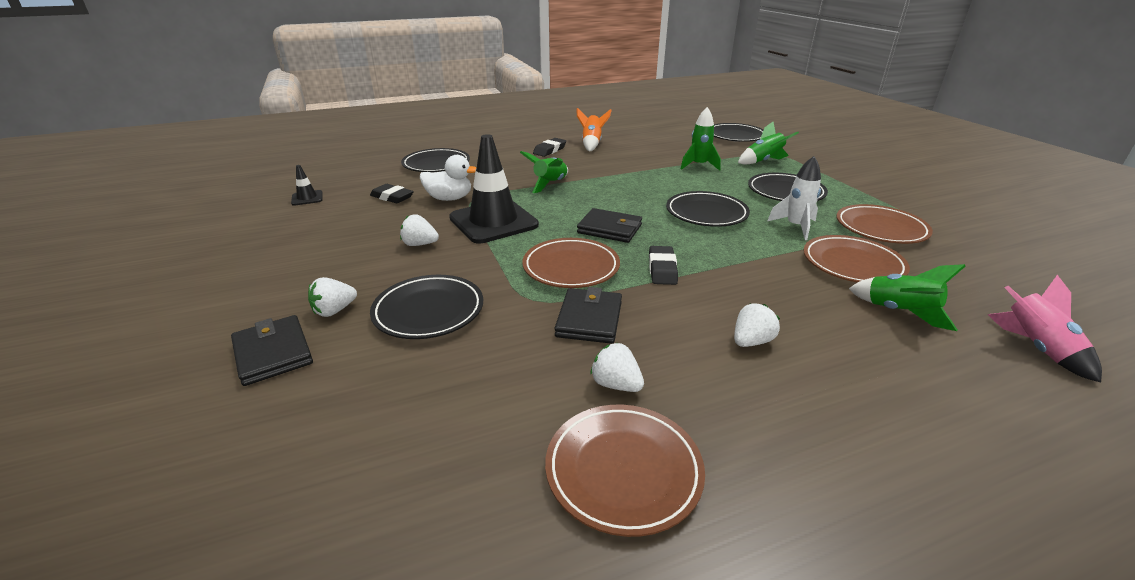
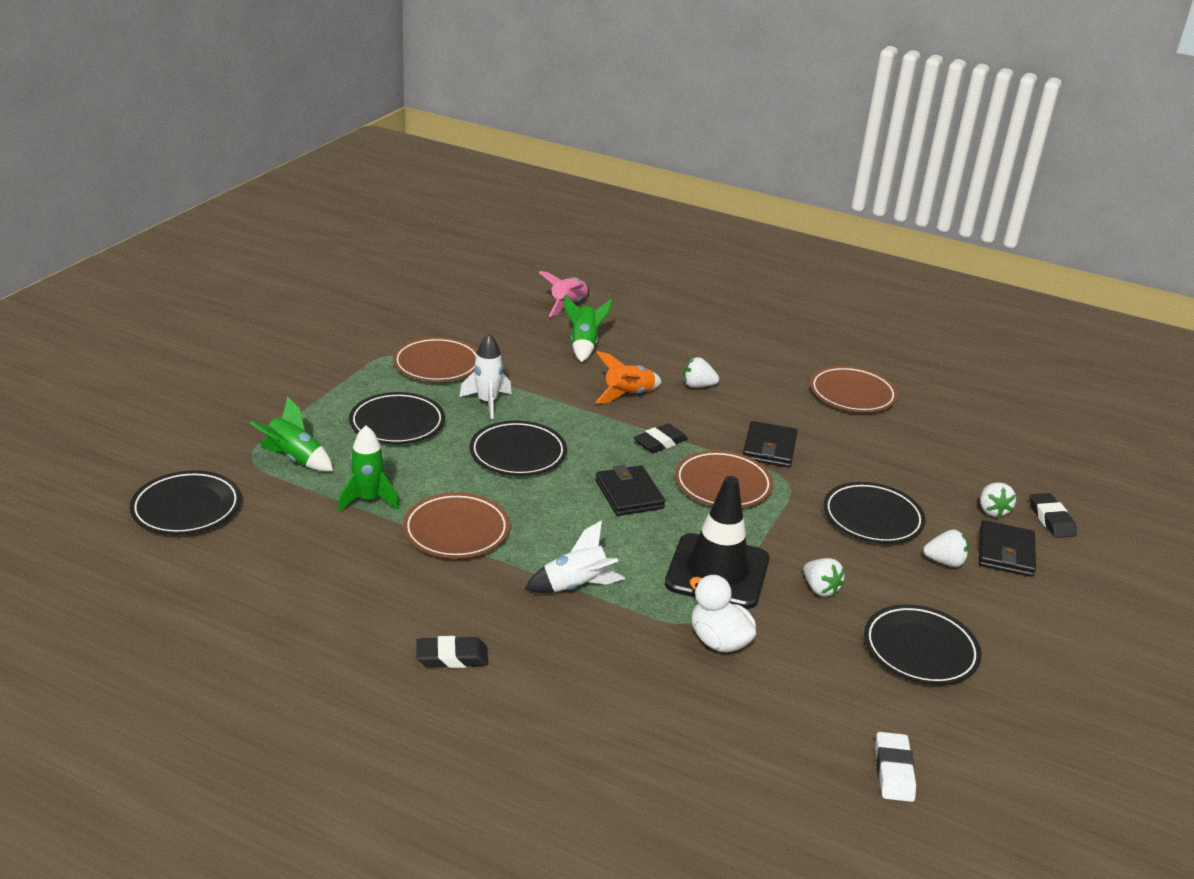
camera: 135 degrees left, 0 degrees up
black traffic cone [291,165,323,206] -> white eraser [875,732,916,802]
black eraser [370,184,414,203] -> black eraser moved to [1030,493,1077,538]
black plate [401,148,470,172] -> black plate moved to [864,604,981,685]
green rocket [520,151,568,193] -> white rocket [525,520,625,593]
black wallet [555,287,622,344] -> black wallet turned 45 degrees counterclockwise [743,421,797,468]
orange rocket [577,108,612,151] -> orange rocket moved to [595,351,662,404]
white strawberry [590,343,644,392] -> white strawberry moved to [980,482,1016,518]
brown plate [803,235,910,283] -> brown plate moved to [403,492,510,558]

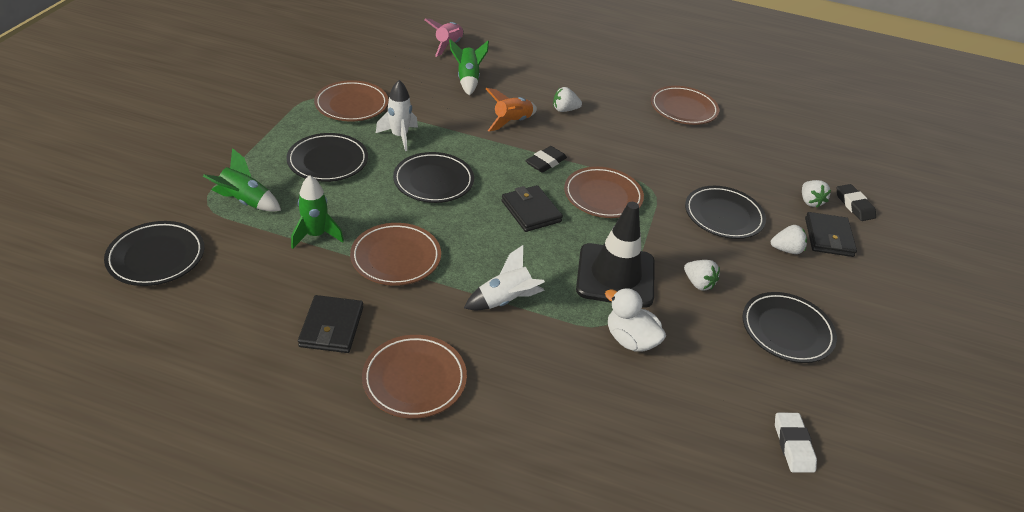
camera: 10 degrees left, 10 degrees up
black eraser [416,636,488,668] -> brown plate [362,335,467,419]
black wallet [743,421,797,468] -> black wallet moved to [298,295,363,353]

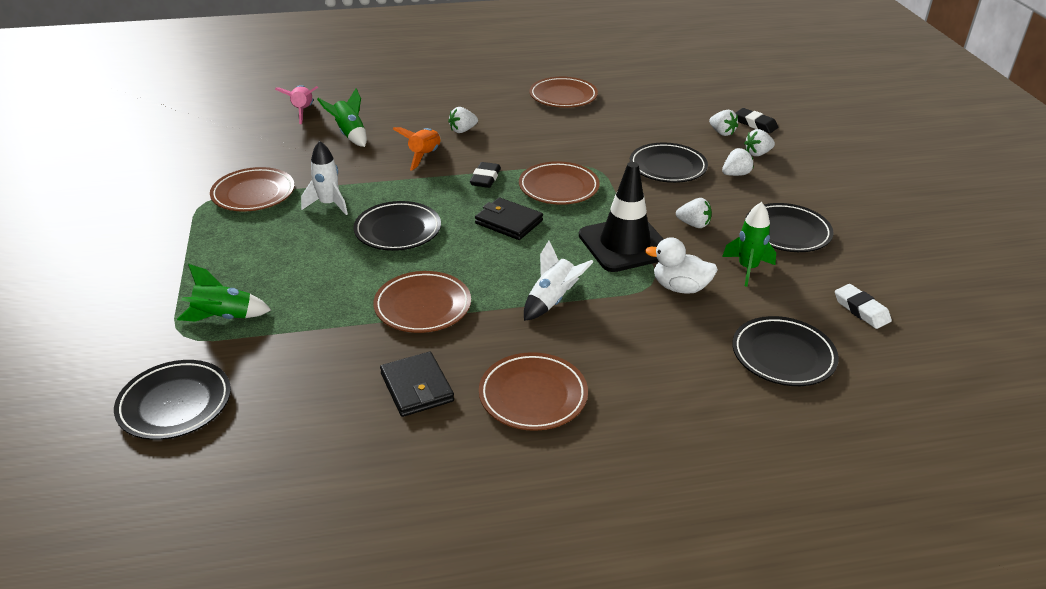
camera: 25 degrees left, 5 degrees down
black plate [286,133,368,182] -> black plate moved to [732,316,839,386]
green rocket [291,175,344,249] -> green rocket moved to [722,202,776,287]
black wallet [805,212,857,257] -> white strawberry [744,129,775,156]

